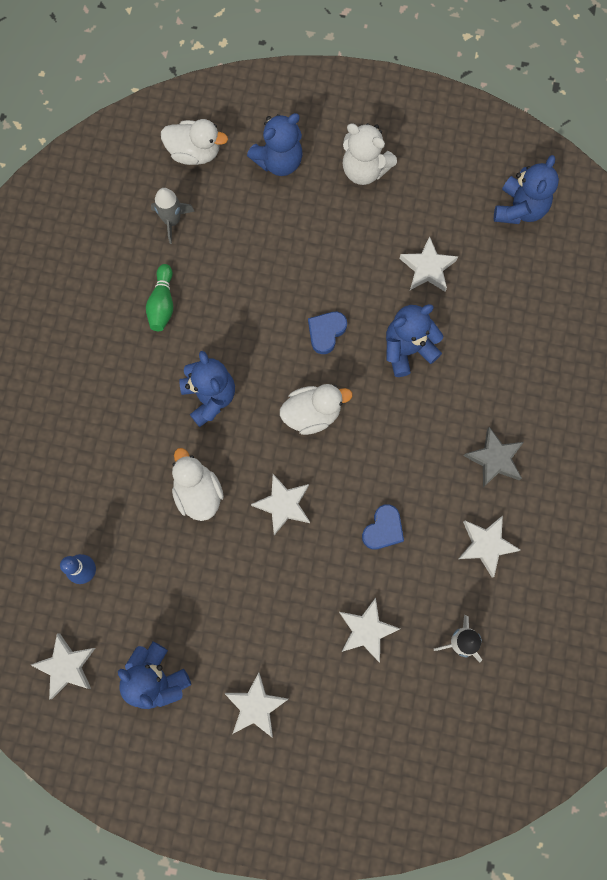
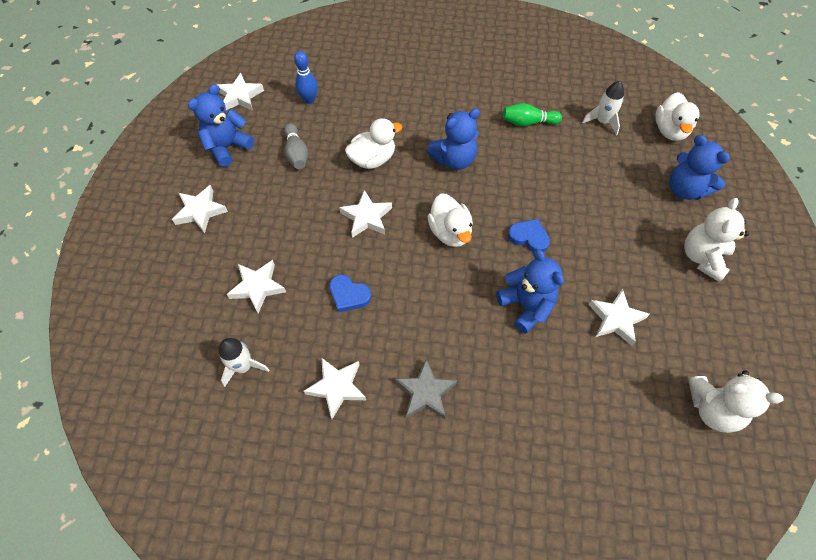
camera: 85 degrees right, 15 degrees down
grey rocket [151,188,195,244] -> white rocket [582,81,624,135]
blue teddy bear [494,155,559,224] -> white teddy bear [688,370,784,433]
none -> grey bowling pin [284,123,308,169]

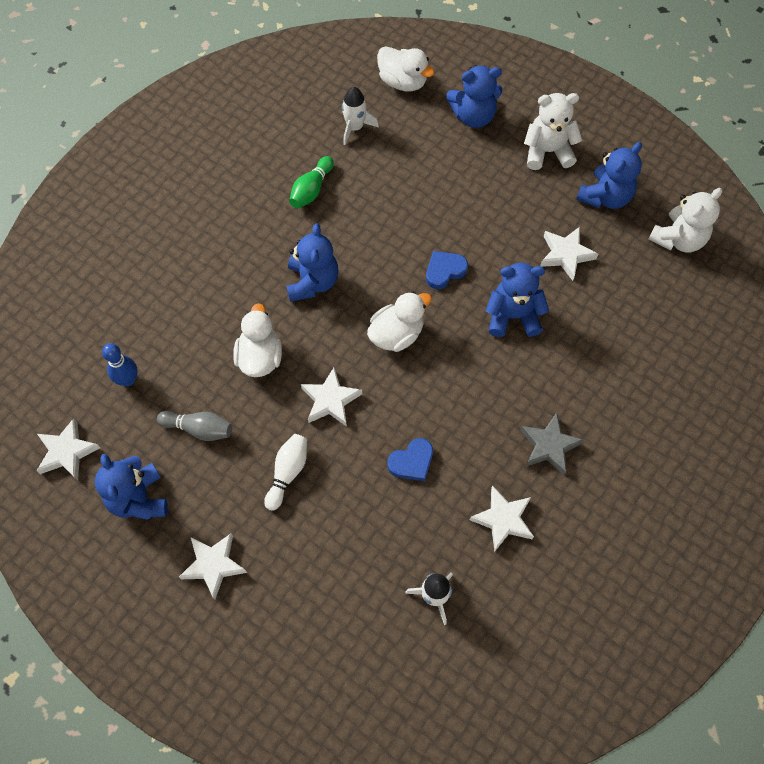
camera: 60 degrees left, 5 degrees up
white star [227,260,286,314] -> none
white duck [427,193,473,247] -> white duck turned 45 degrees counterclockwise [367,292,432,352]
white teddy bear [684,198,749,282] -> white teddy bear turned 120 degrees clockwise [524,93,582,170]
none -> white bowling pin [264,434,307,511]
none -> blue teddy bear [576,142,642,209]

